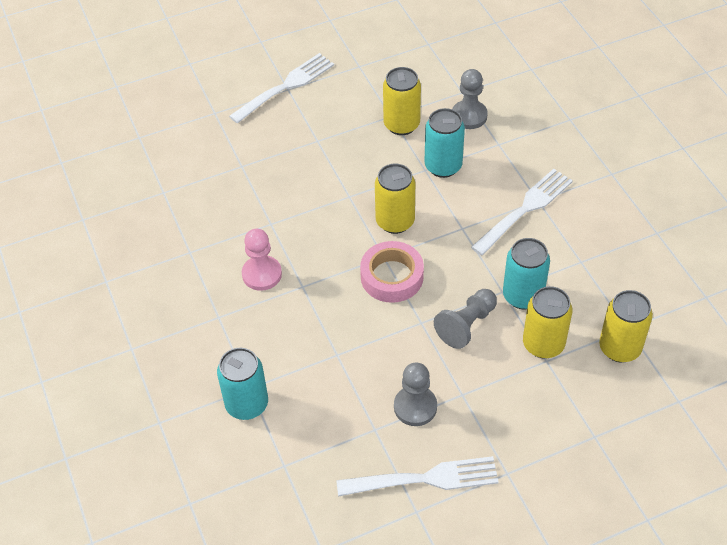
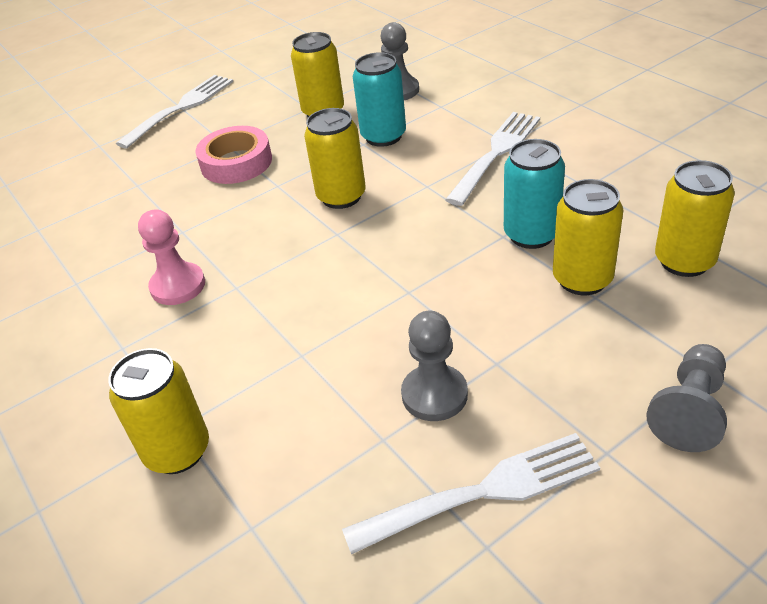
camera: 10 degrees left, 10 degrees down
turquoise can [217,348,268,420] -> yellow can [108,348,209,474]
pink tape [360,241,424,303] -> pink tape moved to [195,126,272,184]
grey pawn [434,289,497,349] -> grey pawn moved to [646,344,727,452]

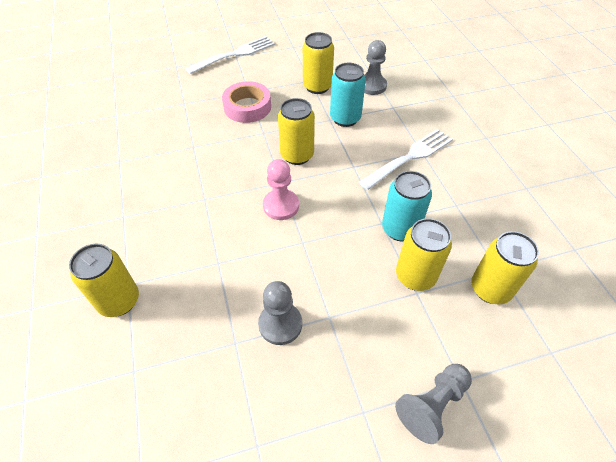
camera: 15 degrees right, 10 degrees up
pink pawn [138,209,205,305] -> pink pawn moved to [263,159,299,220]
white fork [342,433,600,554] -> none

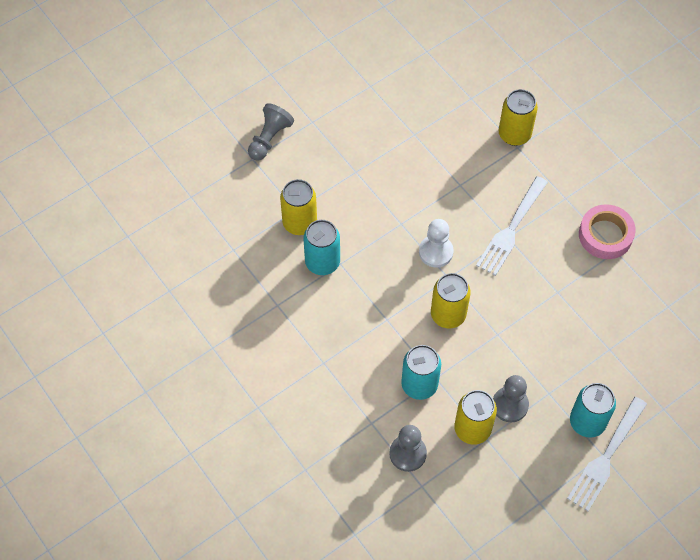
camera: 160 degrees right, 10 degrees up
pink tape [222,81,271,123] -> pink tape moved to [579,204,636,259]
grey pawn [258,281,302,345] -> grey pawn moved to [493,375,529,422]
pink pawn [263,159,299,220] -> white pawn [419,219,454,268]
white fork [359,129,453,190] -> white fork moved to [476,176,548,276]
yellow can [471,231,539,304] -> none
none -> turquoise can [570,383,616,438]

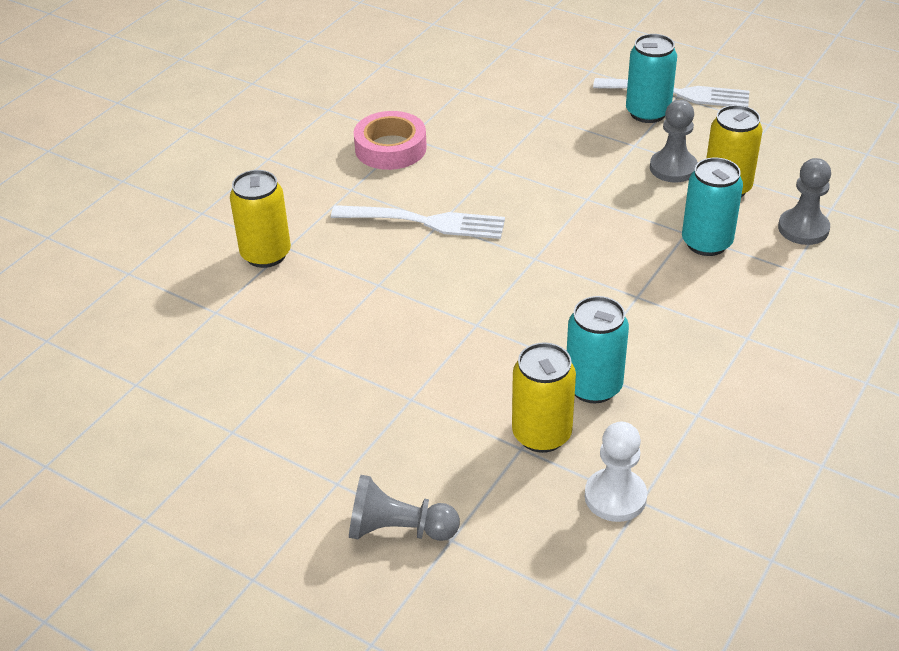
camera: 110 degrees left, 20 degrees down
white pawn [419,219,454,268] -> white pawn moved to [585,422,647,522]
yellow can [431,273,471,328] -> none

